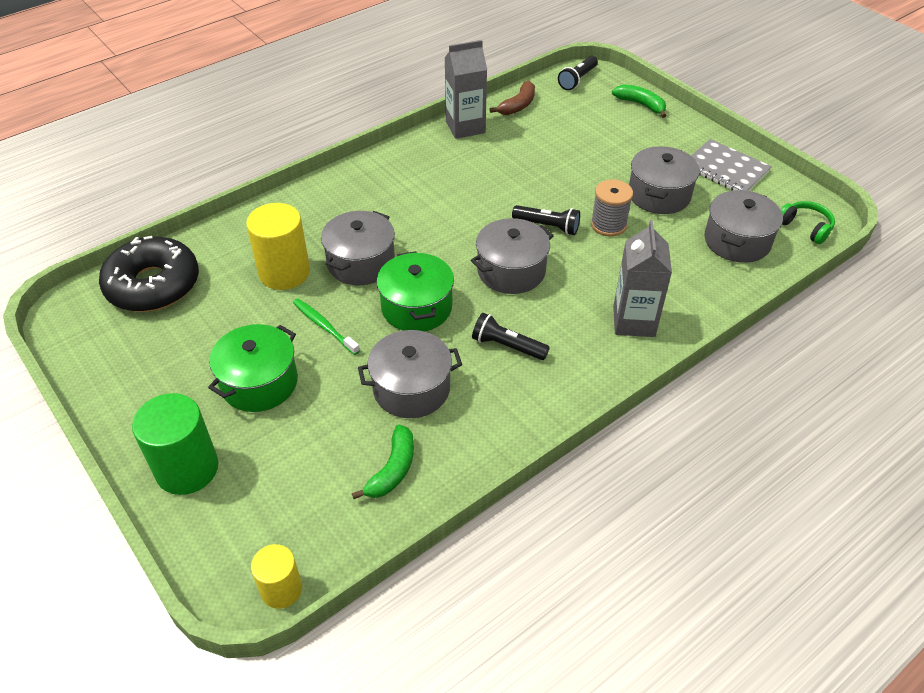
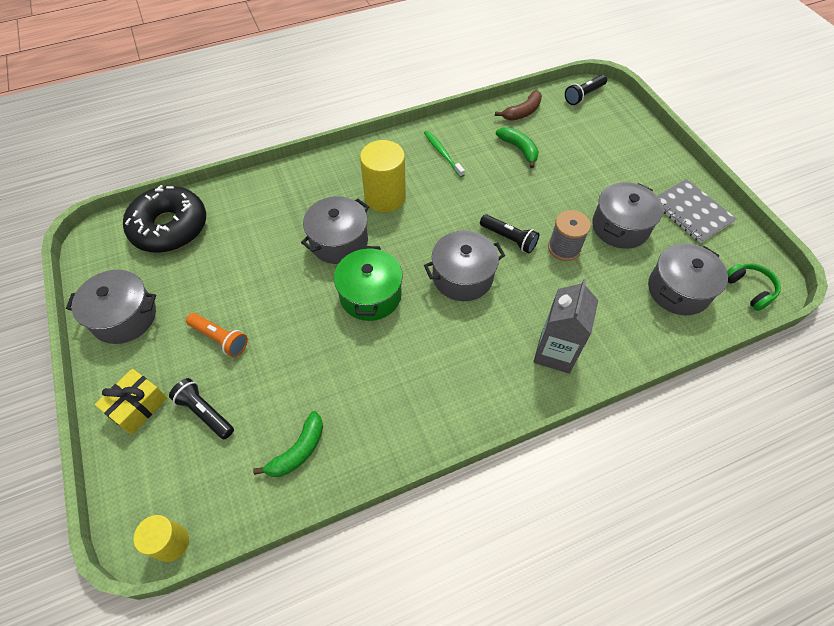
camera: 15 degrees right, 10 degrees up
green cylinder [132,393,218,495] -> yellow gift [94,369,167,435]
green pot [208,324,298,412] -> orange flashlight [186,313,248,357]
yellow cylinder [246,203,310,290] -> yellow cylinder moved to [360,140,406,212]
green toothbrush [293,299,360,355] -> green toothbrush moved to [424,131,465,177]
grey pot [358,330,462,418] -> grey pot moved to [66,270,156,344]
grey carton [445,40,487,139] -> none
black flashlight [472,313,550,360] -> black flashlight moved to [169,378,234,439]
green banana [612,84,666,118] -> green banana moved to [496,127,539,168]

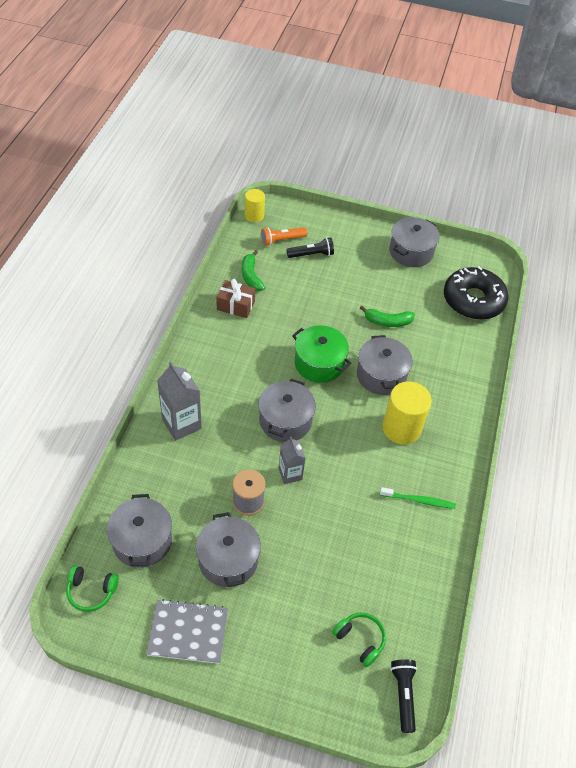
camera: 125 degrees right, 5 degrees down
yellow gift [94,369,167,435] -> none
orange flashlight [186,313,248,357] -> orange flashlight moved to [261,227,307,246]
black flashlight [480,214,539,254] -> grey carton [279,437,305,484]
brown banana [495,90,542,120] -> none
green banana [496,127,539,168] -> green banana moved to [360,306,415,327]
none -> brown gift [216,279,255,318]
none -> green headphones [332,612,386,667]

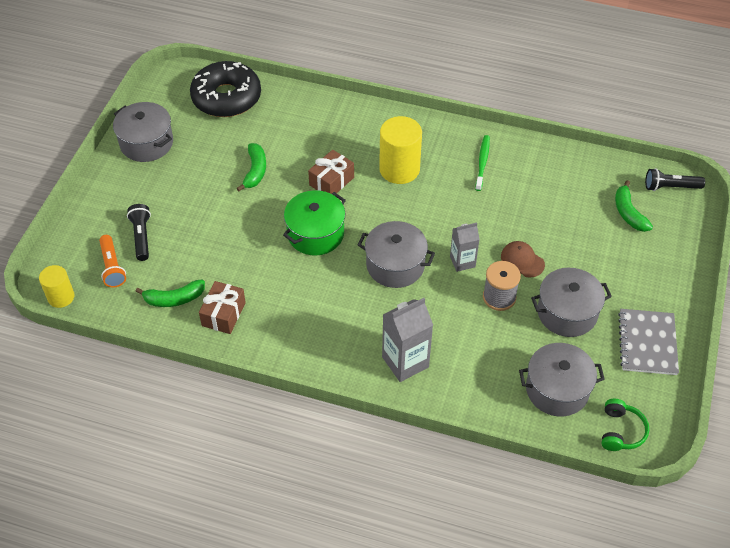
camera: 85 degrees left, 0 degrees up
green headphones [332,612,386,667] -> green banana [615,180,653,232]
grey pot [357,335,413,395] -> brown gift [308,150,354,194]
none -> brown cap [501,241,545,278]

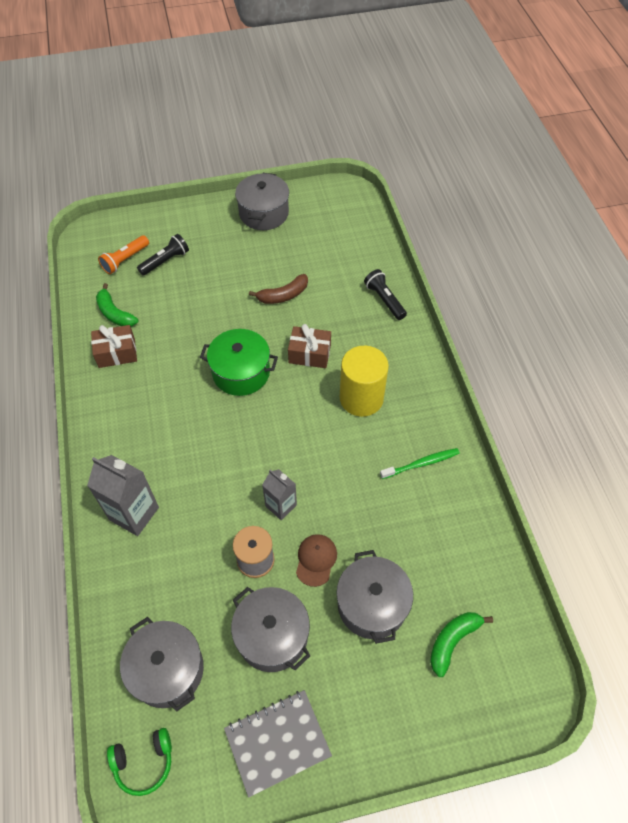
camera: 60 degrees right, 5 degrees up
yellow cylinder [39,265,75,308] -> none
black donut [190,61,261,117] -> none
green banana [236,143,266,191] -> brown banana [249,274,308,304]
grey pot [358,221,435,288] -> grey pot moved to [337,550,413,644]
black flashlight [645,168,705,191] -> black flashlight moved to [364,269,407,320]

